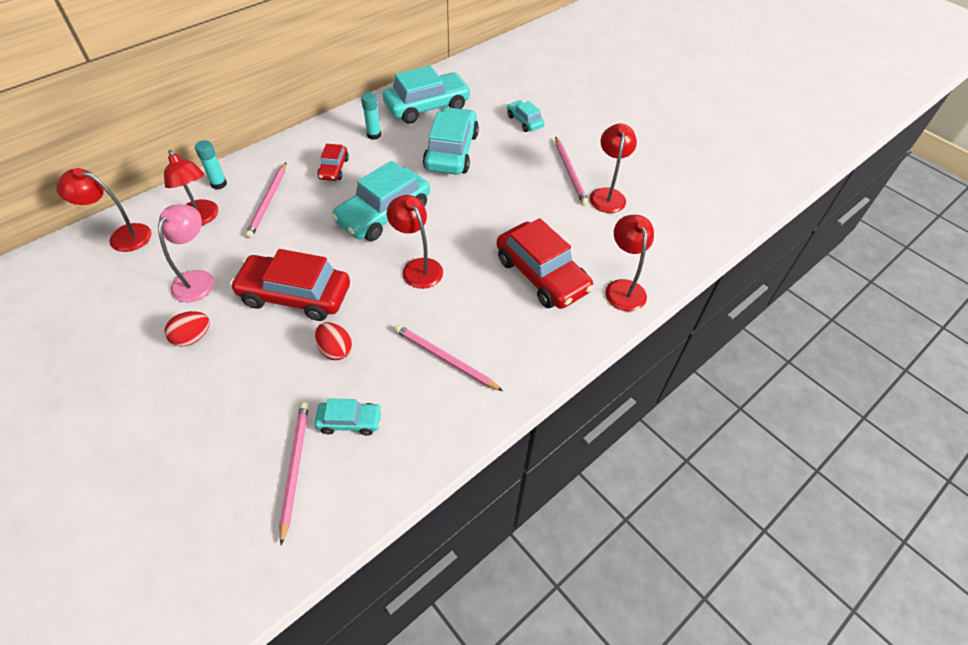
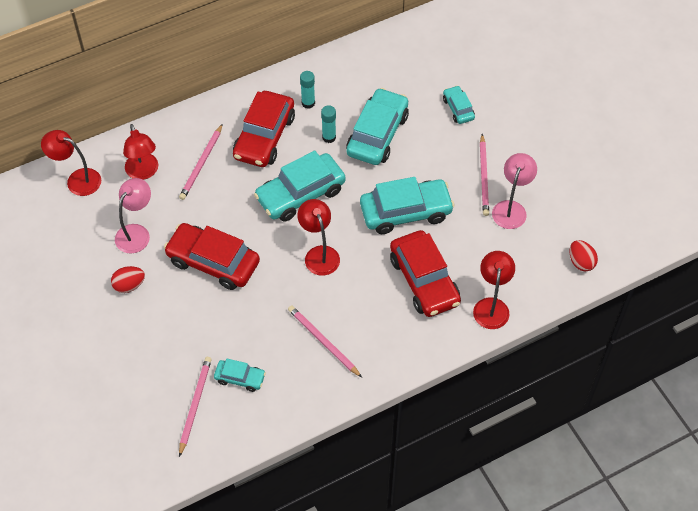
camera: 15 degrees right, 5 degrees up
turquoise glue stick [195,140,227,189] -> turquoise glue stick moved to [321,105,336,143]
red egg [315,322,352,360] -> red egg moved to [570,240,598,272]
red car [317,144,349,181] -> red car [233,91,295,167], size x1.96
turquoise car [383,66,471,124] -> turquoise car moved to [360,177,455,234]
red lamp [590,124,637,213] -> pink lamp [492,153,537,229]

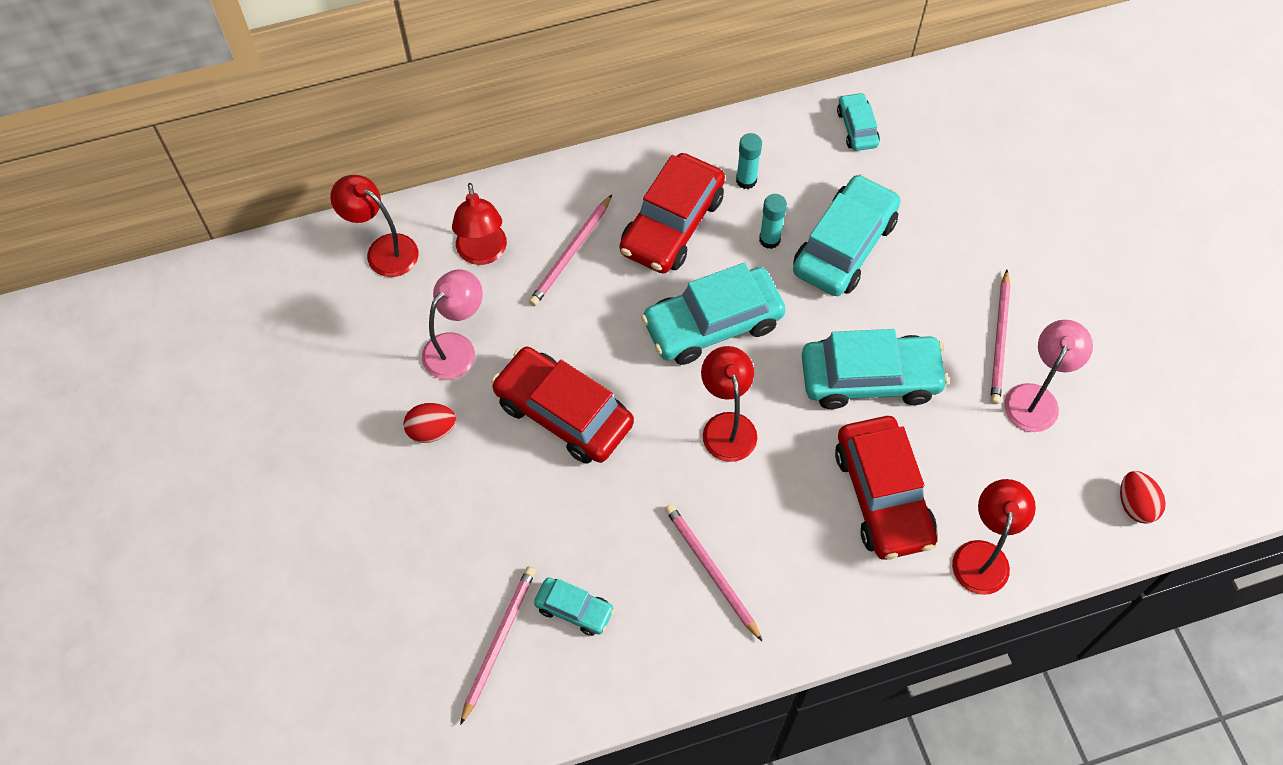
camera: 10 degrees right, 5 degrees up
turquoise car [443,85,475,124] -> turquoise car moved to [837,92,880,151]

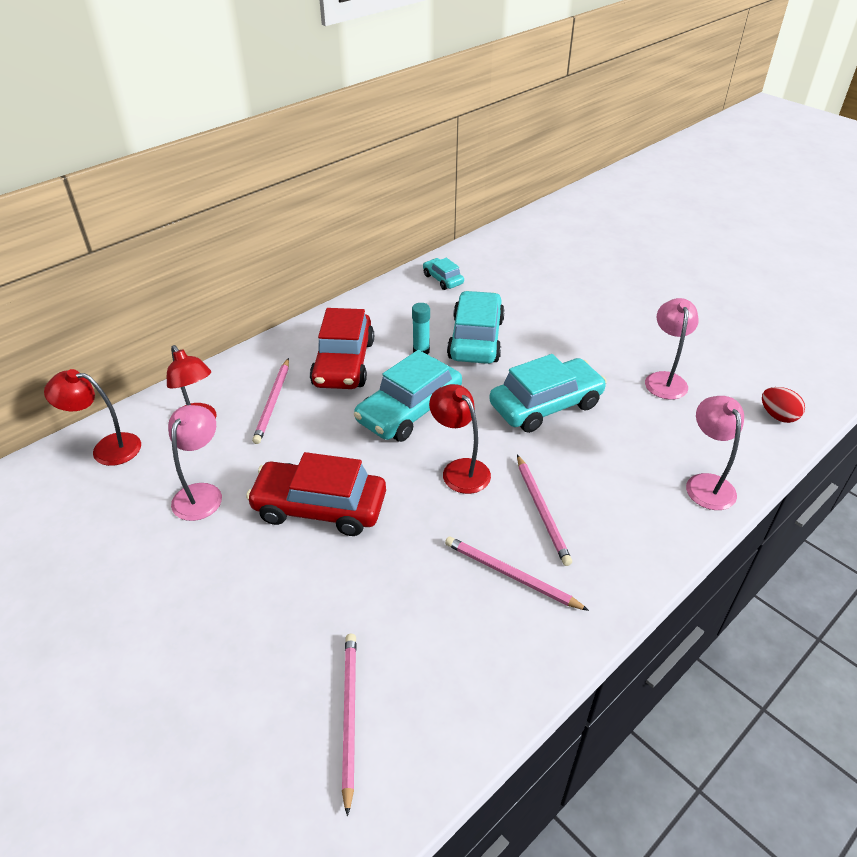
camera: 25 degrees left, 20 degrees down
red egg [403,403,456,443] -> none
turquoise car [534,577,614,636] -> none
turquoise glue stick [736,133,762,189] -> none
red car [835,416,937,560] -> none
red lamp [952,479,1036,595] -> pink lamp [686,396,744,510]
pink pencil [990,270,1011,404] -> pink pencil moved to [517,455,572,566]

